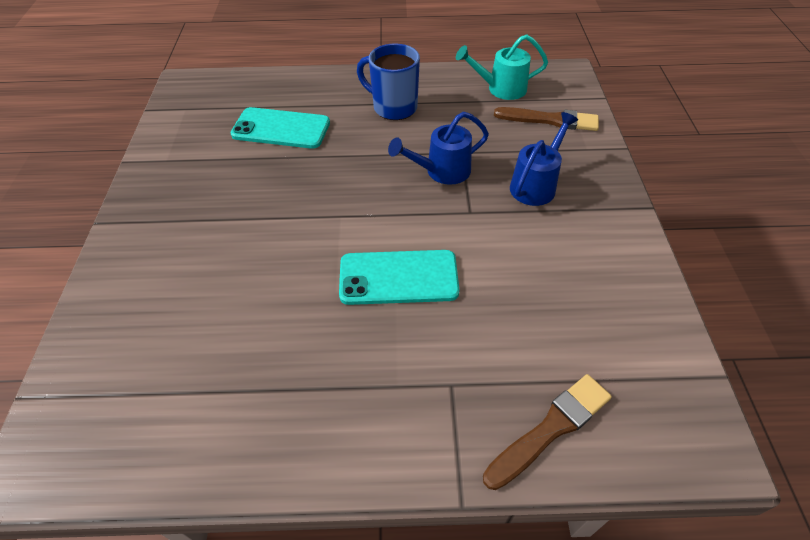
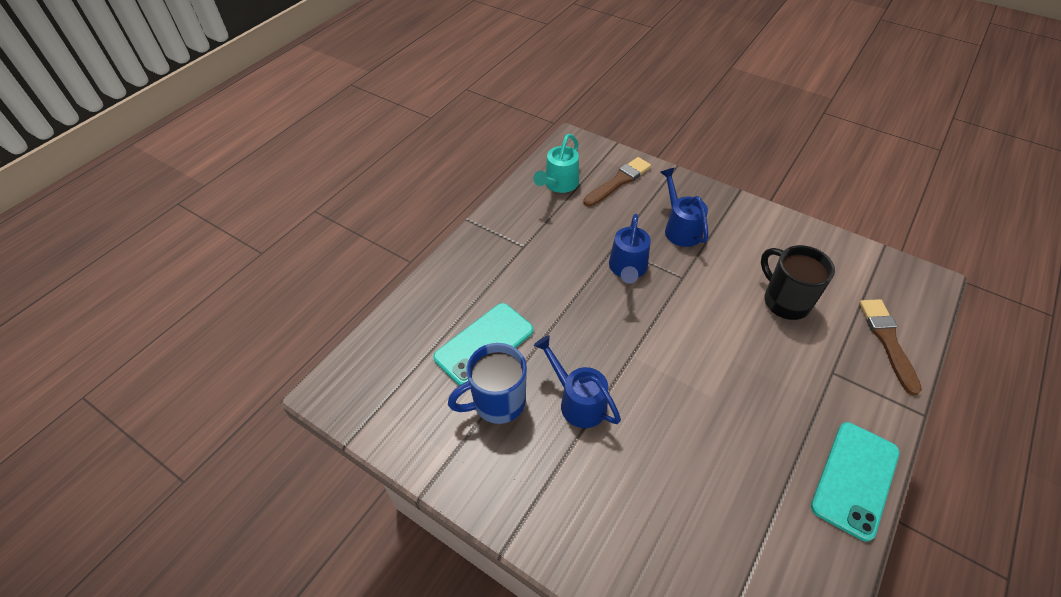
camera: 55 degrees left, 0 degrees up
turquoise phone [339,250,460,305] -> turquoise phone moved to [811,422,900,541]
blue mug [357,44,420,120] -> blue mug moved to [448,343,527,424]
none -> blue watering can [534,335,621,428]
none -> black mug [761,245,835,320]

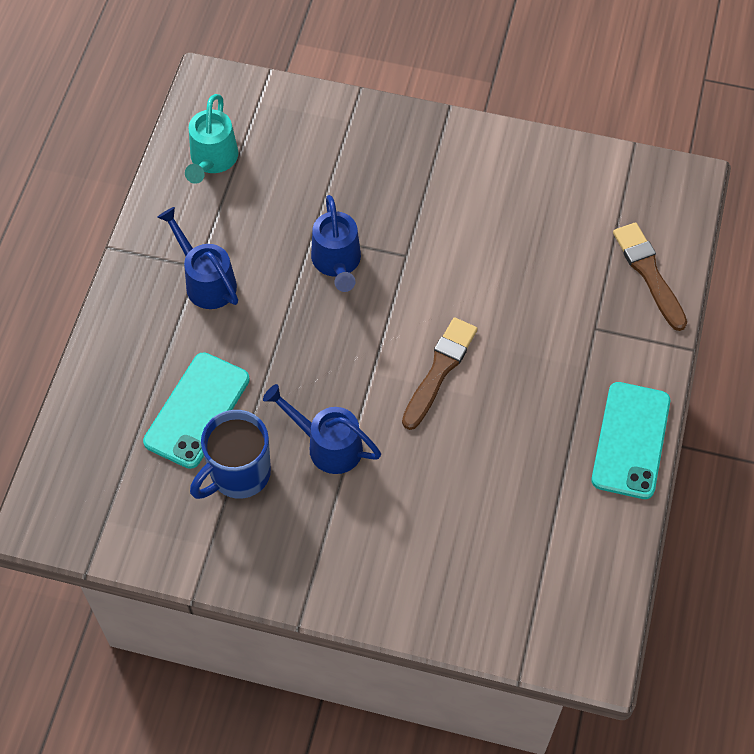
camera: 20 degrees left, 10 degrees up
brown brush [583,157,651,207] -> brown brush moved to [402,317,478,430]
blue watering can [660,168,708,247] -> blue watering can moved to [157,207,238,309]
black mug [761,245,835,320] -> none

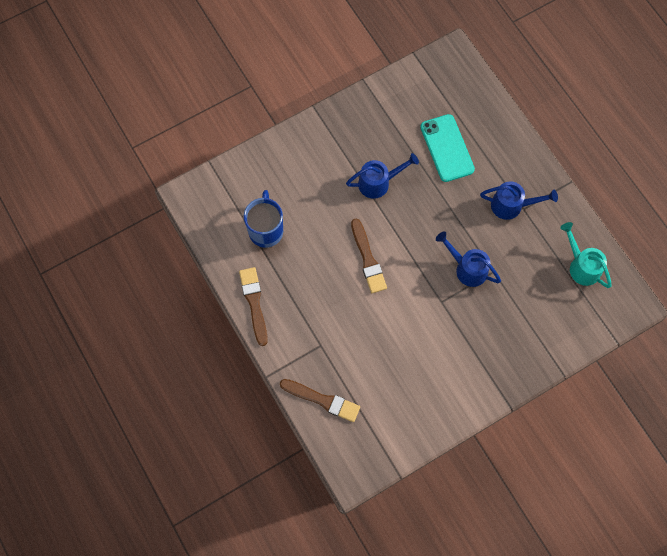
camera: 135 degrees right, 10 degrees up
blue mug [190,410,271,499] -> blue mug moved to [244,190,283,248]
turquoise phone [591,382,670,499] -> brown brush [239,267,268,346]

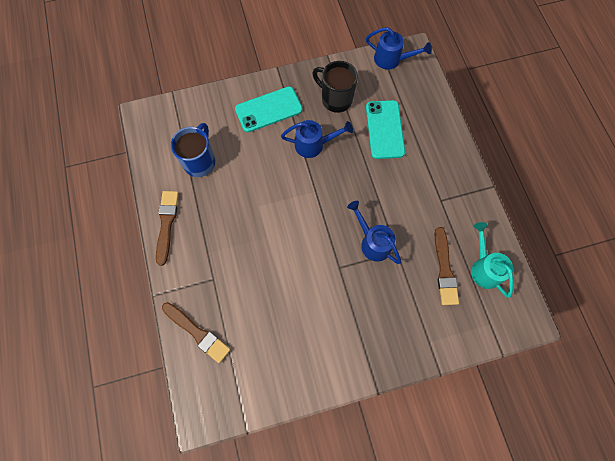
camera: 15 degrees right, 0 degrees up
brown brush [351,218,387,293] -> brown brush moved to [435,227,459,305]
blue watering can [480,181,558,220] -> blue watering can moved to [366,27,432,70]
none -> turquoise phone [235,87,302,132]
none -> black mug [312,61,358,113]

